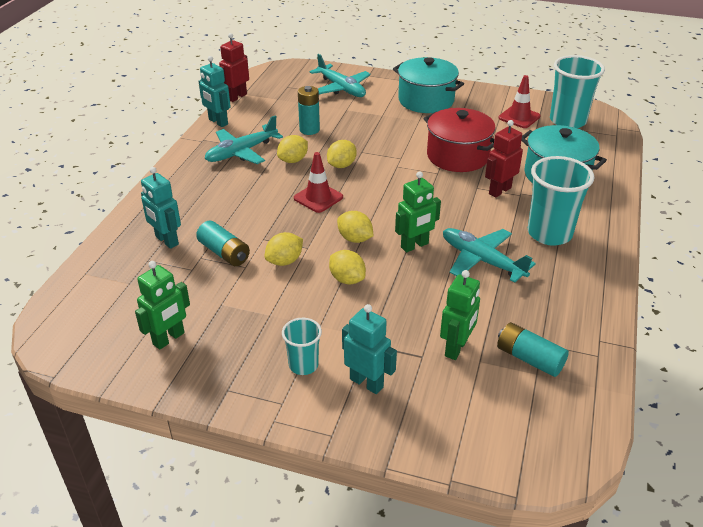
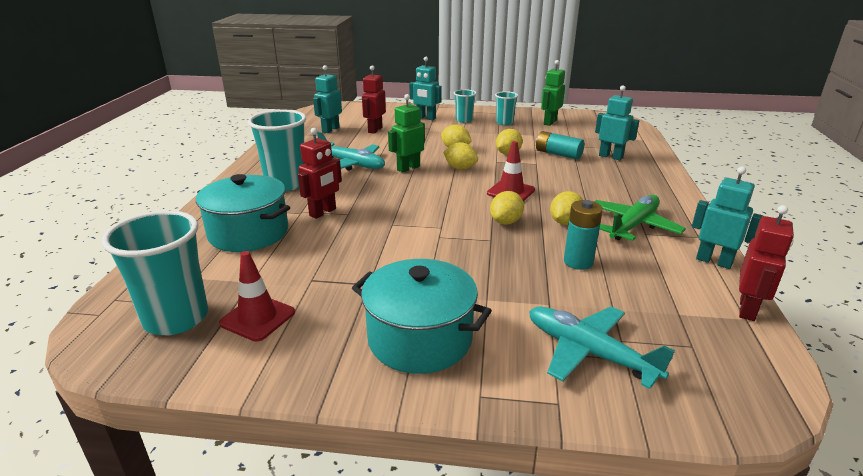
camera: 170 degrees right, 10 degrees down
turquoise plane [205,115,283,164] -> green plane [594,195,686,241]
red pot [423,108,495,172] -> none
green robot [440,270,480,360] -> red robot [362,65,386,134]
turquoise battery [497,322,569,377] -> turquoise robot [313,65,342,133]
none -> turquoise cup [495,91,518,125]

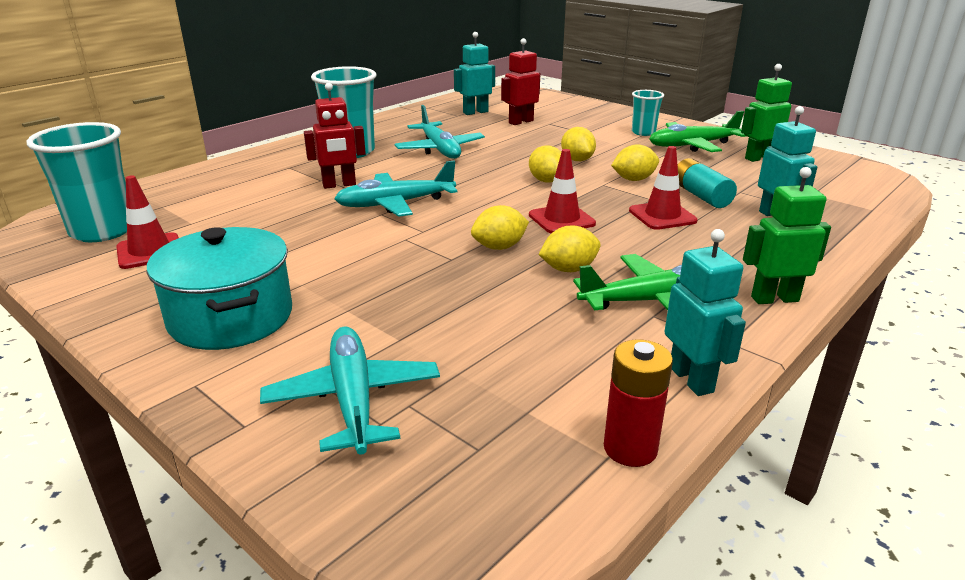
camera: 35 degrees right, 0 degrees up
turquoise pot [196,174,290,252] -> none
green robot [388,94,425,173] -> green robot moved to [743,167,831,304]
turquoise robot [409,57,442,120] -> none
turquoise cup [495,91,518,125] -> green plane [649,111,746,152]
turquoise battery [564,200,603,270] -> none
red robot [739,205,794,321] -> red battery [604,339,673,467]
none -> turquoise plane [334,160,457,217]
none -> red traffic cone [629,146,698,230]

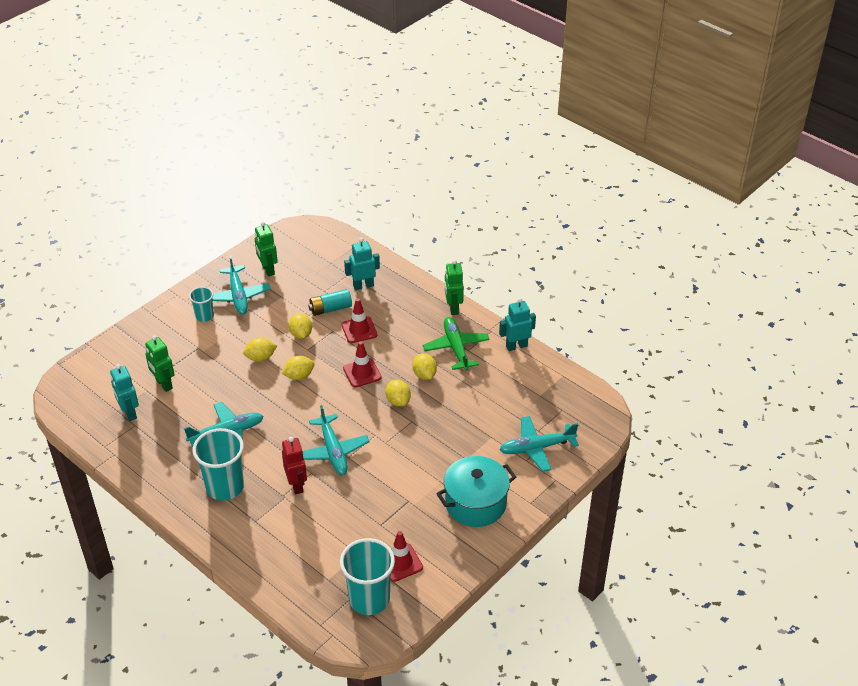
camera: 90 degrees left, 15 degrees up
red robot [501,38,540,125] -> green robot [145,335,175,392]
red battery [604,339,673,467] -> none
green plane [649,111,746,152] -> turquoise plane [212,256,270,315]

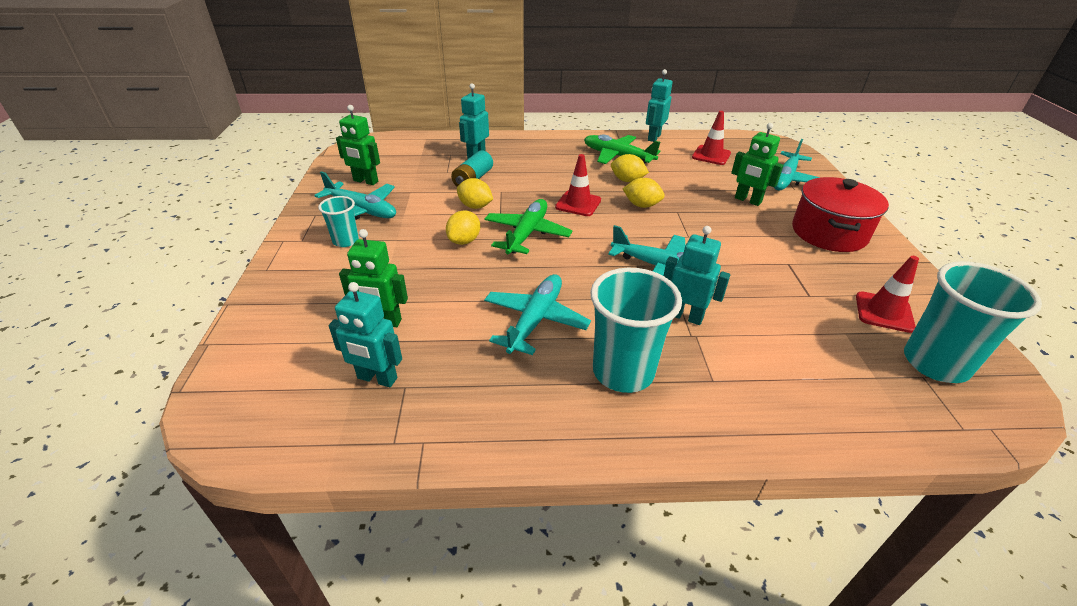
camera: 45 degrees left, 5 degrees down
yellow lemon [281,356,315,380] -> green plane [484,199,573,254]
red robot [282,437,307,494] -> turquoise robot [664,226,730,325]
red traffic cone [341,298,377,343] -> red traffic cone moved to [692,111,731,165]
turquoise pot [436,456,516,527] -> red pot [792,177,889,252]
green robot [445,260,464,315] -> green robot moved to [731,123,784,206]

